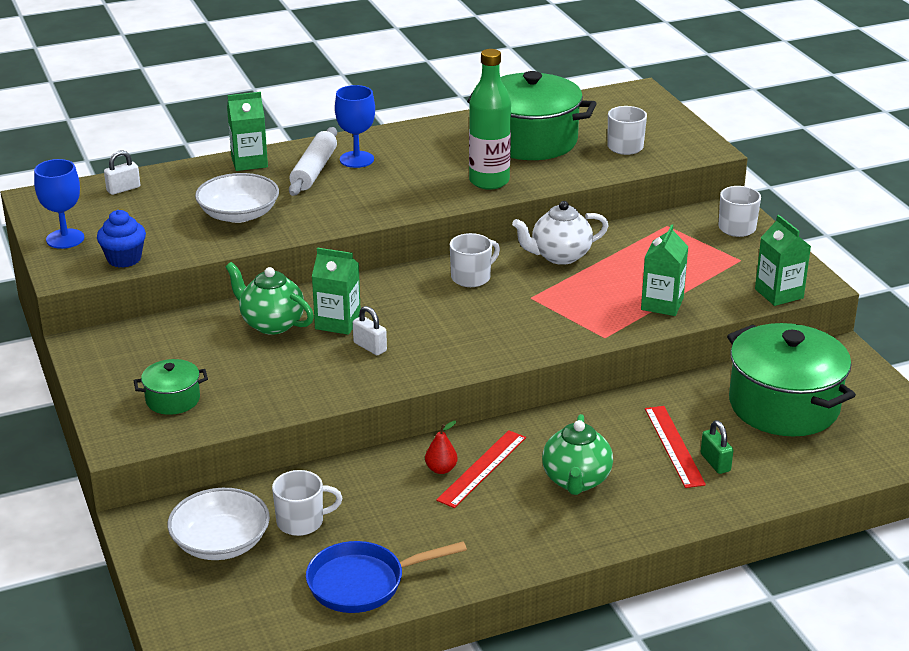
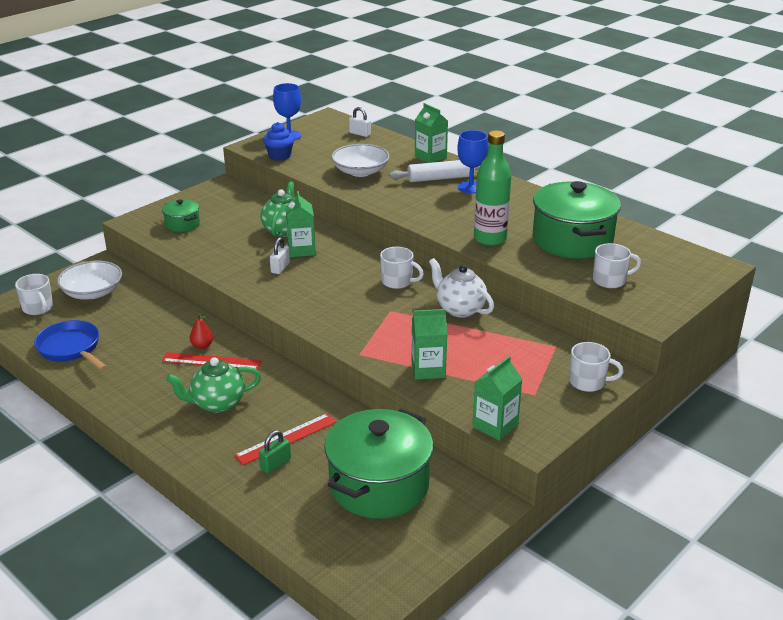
camera: 65 degrees right, 0 degrees up
white mug [272,470,342,536] -> white mug moved to [15,274,53,315]

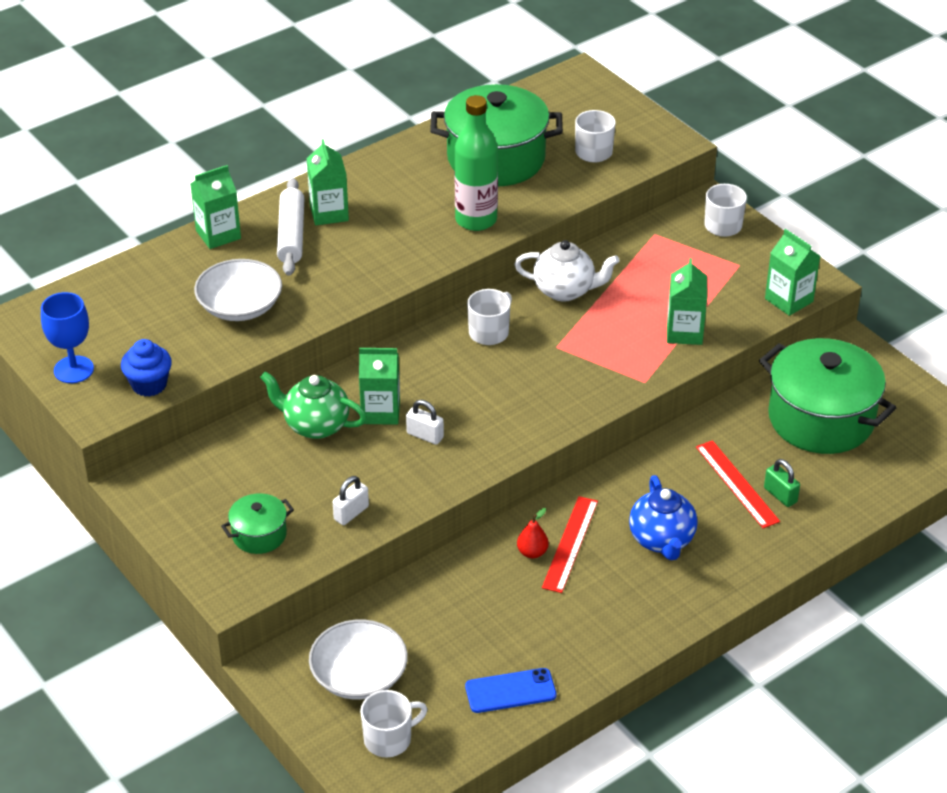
camera: 80 degrees left, 10 degrees up
blue pan [34,320,107,371] -> blue phone [465,668,556,713]
green teapot [166,357,261,413] -> blue teapot [629,475,697,560]
white padlock [349,107,371,137] -> white padlock moved to [333,476,369,525]
white teapot [429,258,494,318] -> white teapot turned 135 degrees counterclockwise [514,240,620,302]
blue goblet [457,130,488,194] -> green carton [306,139,349,225]

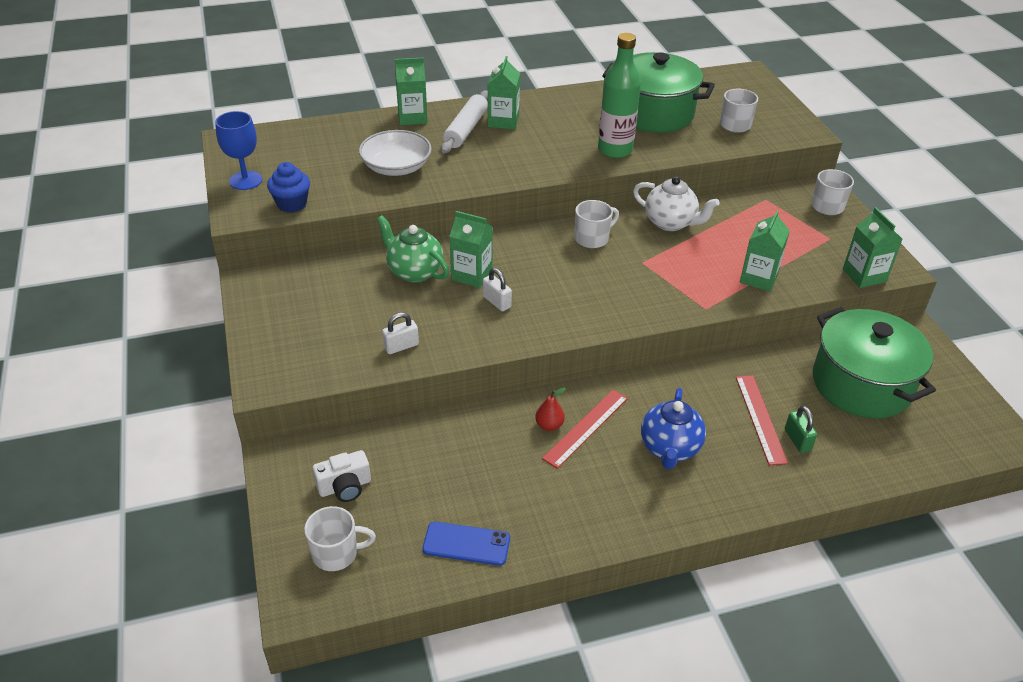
camera: 20 degrees right, 0 degrees up
green pot [221,493,294,554] -> none
white bowl [309,619,408,700] -> white camera [313,450,371,502]

